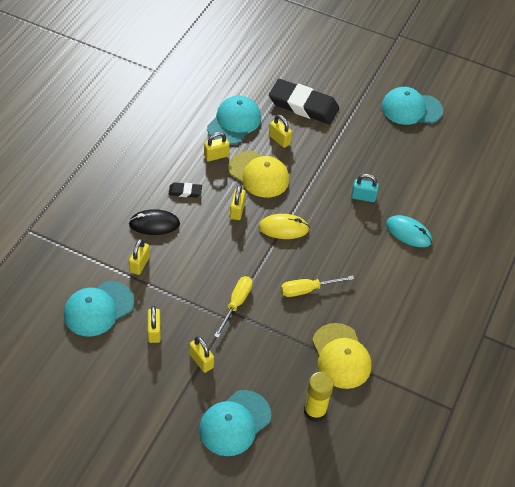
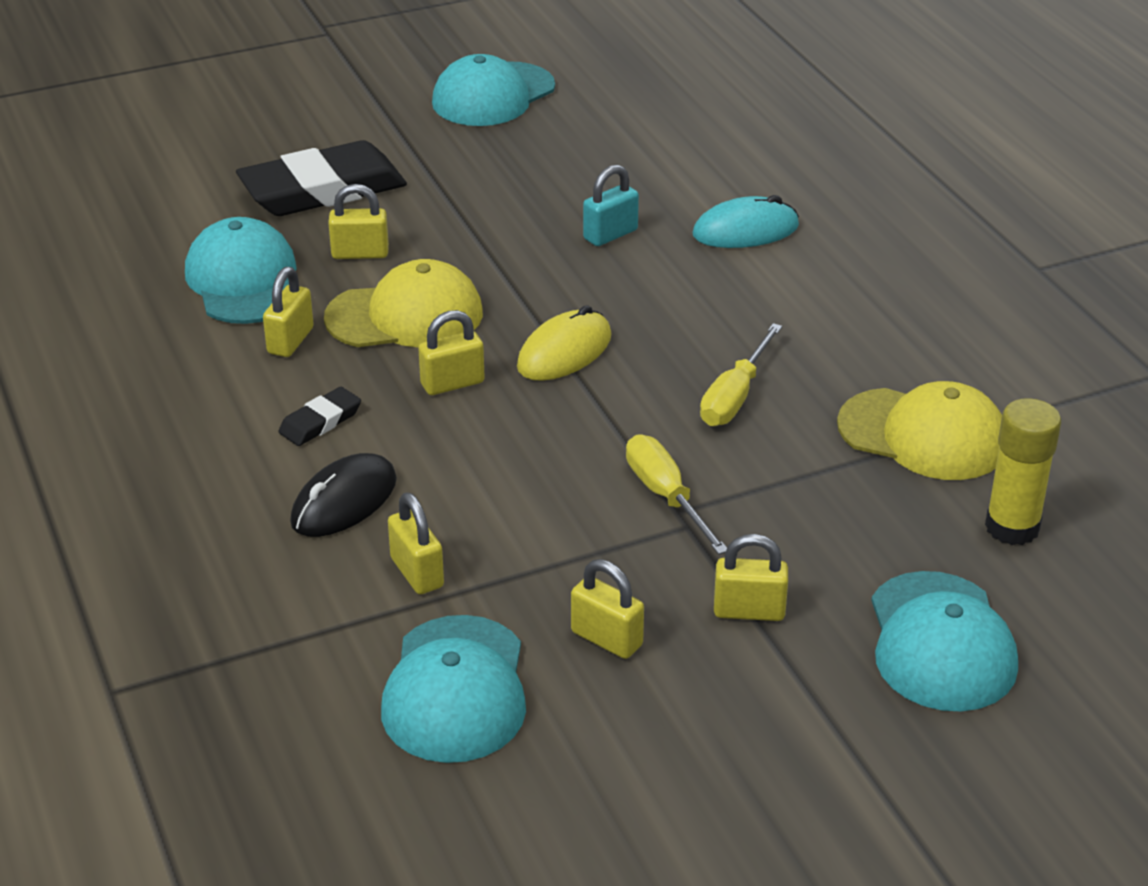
camera: 45 degrees left, 15 degrees down
yellow padlock [230,185,246,220] -> yellow padlock turned 75 degrees counterclockwise [418,310,485,395]

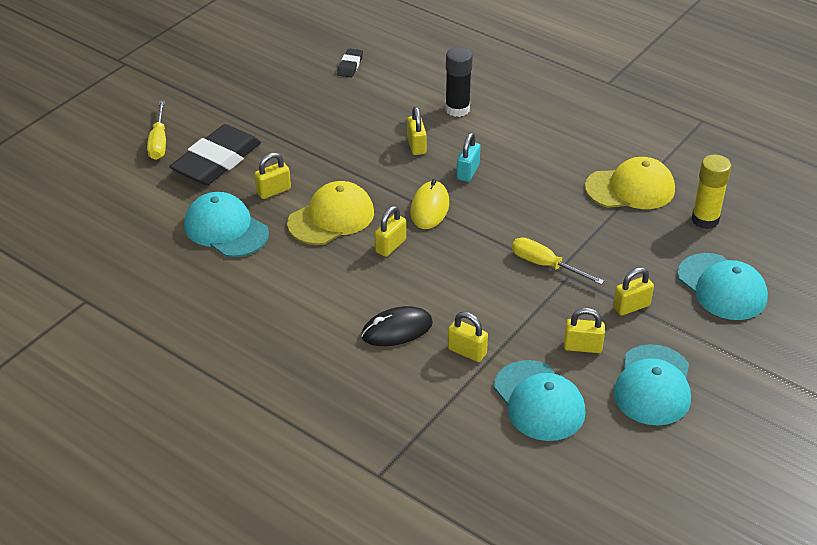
camera: 30 degrees left, 5 degrees up
yellow padlock [263,267,314,357] -> yellow padlock moved to [407,107,427,155]
black eraser [278,387,361,446] -> black eraser moved to [337,48,363,77]
black mouse [290,453,397,537] -> black mouse turned 60 degrees clockwise [361,306,433,346]
turquoise cap [432,54,555,126] -> turquoise cap moved to [614,344,691,426]
turquoise padlock [583,165,639,246] -> turquoise padlock moved to [456,133,481,182]
turquoise mouse [693,195,799,248] -> black glue stick [445,47,473,117]
yellow screwdriver [700,323,782,426] -> yellow screwdriver moved to [147,101,166,160]

